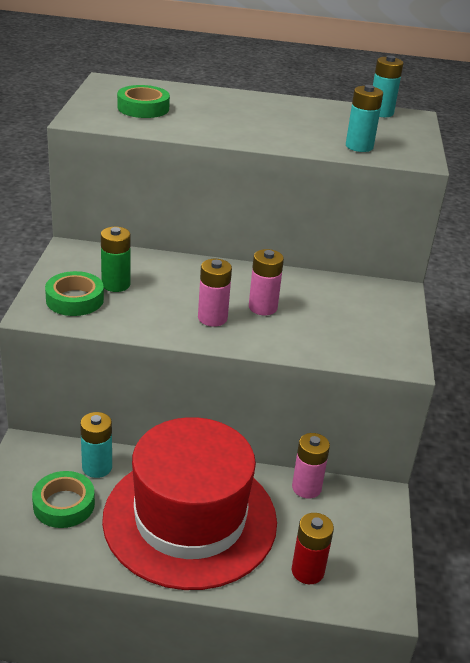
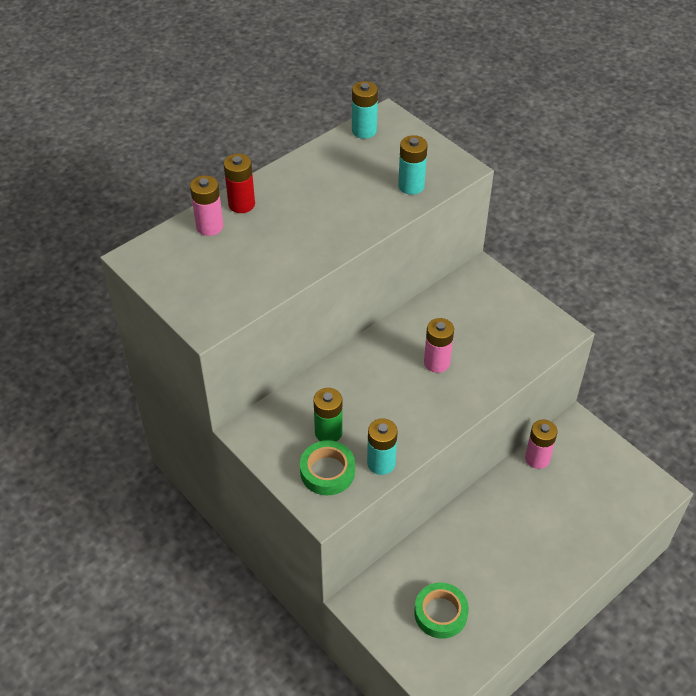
camera: 45 degrees left, 15 degrees up
turquoise battery [80,412,112,478] -> turquoise battery moved to [367,418,398,475]
red hat [102,417,277,590] -> none
green tape [117,85,170,118] -> none
pink battery [198,259,232,327] -> pink battery moved to [190,175,224,236]
red battery [292,513,334,584] -> red battery moved to [224,154,255,213]

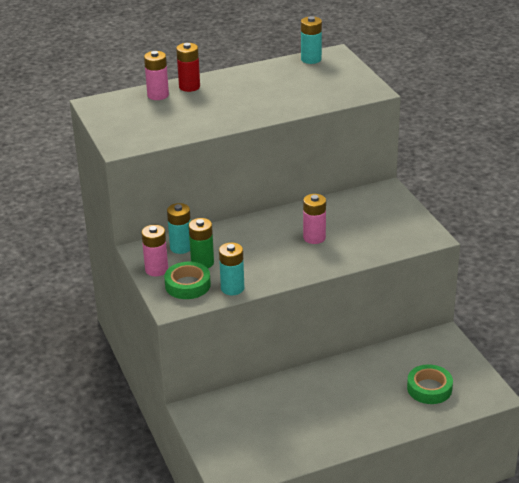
camera: 20 degrees right, 15 degrees down
turquoise battery [398,135,428,195] -> turquoise battery moved to [167,203,191,254]
green tape [414,583,469,639] -> green tape moved to [407,364,453,404]
pink battery [525,419,558,469] -> pink battery moved to [141,225,168,276]

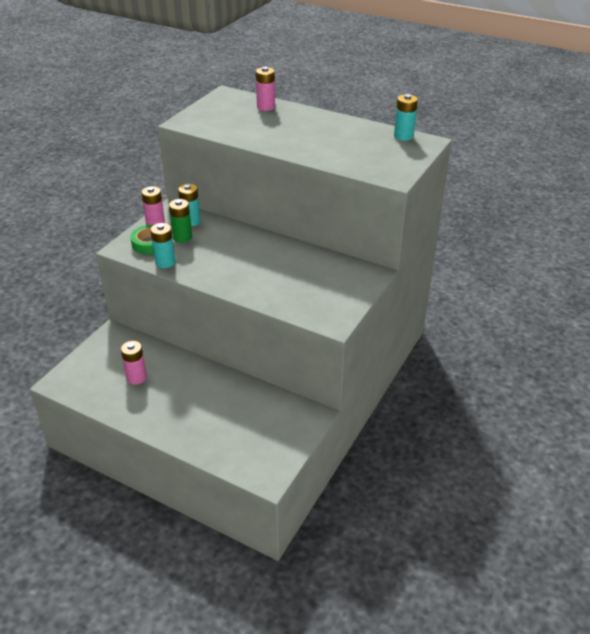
camera: 50 degrees right, 5 degrees up
red battery [176,43,200,92] -> none
pink battery [303,194,326,244] -> pink battery moved to [121,341,147,384]
green tape [407,364,453,404] -> none

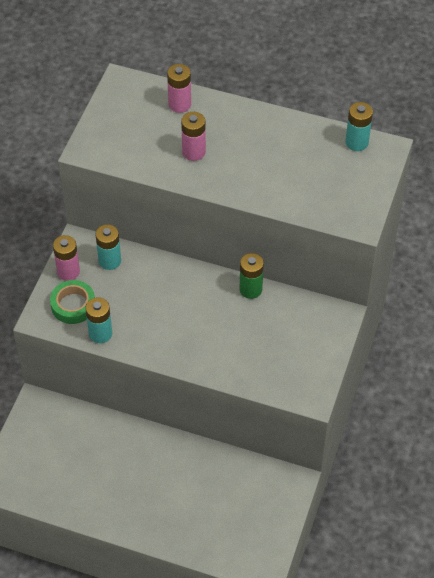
camera: 10 degrees left, 15 degrees up
pink battery [121,341,147,384] -> pink battery moved to [181,112,206,161]
green battery [169,199,192,243] -> green battery moved to [240,253,264,299]

